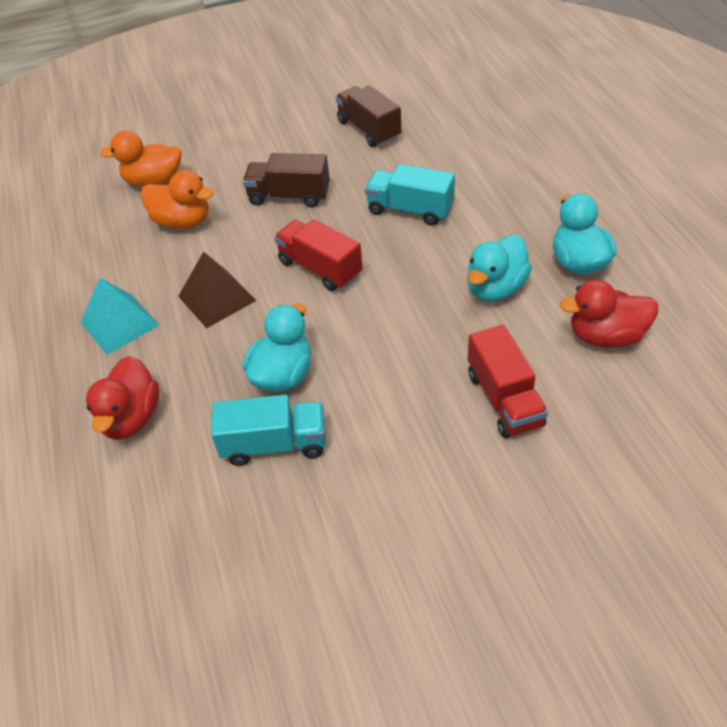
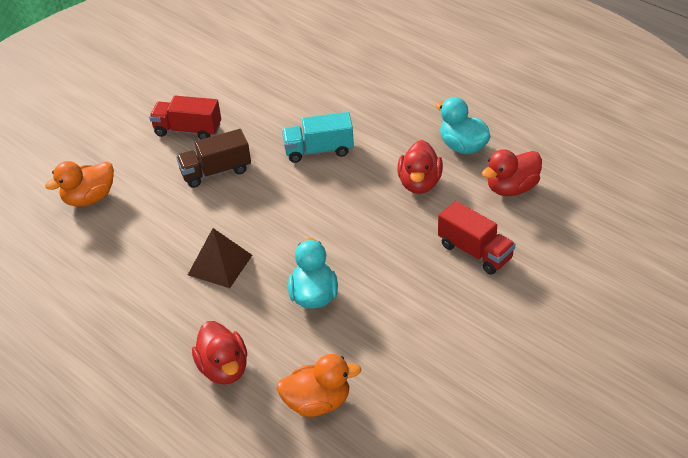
camera: 30 degrees left, 5 degrees down
turquoise pyramid [81,278,159,355] -> none
orange duck [141,170,214,229] -> orange duck moved to [276,354,361,417]
turquoise truck [211,395,326,466] -> none
red truck [274,219,363,291] -> red truck moved to [149,96,221,139]
brown truck [336,85,401,147] -> none
turquoise duck [467,235,532,301] -> red duck [397,140,443,194]

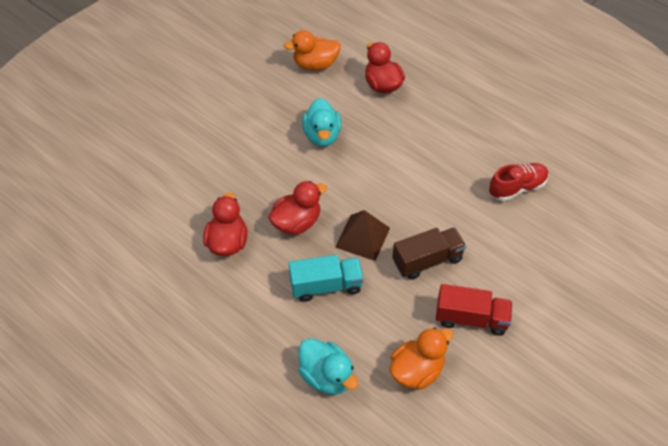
camera: 175 degrees right, 10 degrees up
orange duck [45,161,114,207] -> orange duck moved to [390,328,453,390]
brown pyramid [188,228,252,288] -> brown pyramid moved to [335,210,390,261]
turquoise duck [435,97,490,154] -> turquoise duck moved to [298,338,358,395]
red truck [438,201,515,275] -> none
red duck [482,149,542,196] -> red duck moved to [268,181,327,235]
none -> red shoe [489,163,549,201]

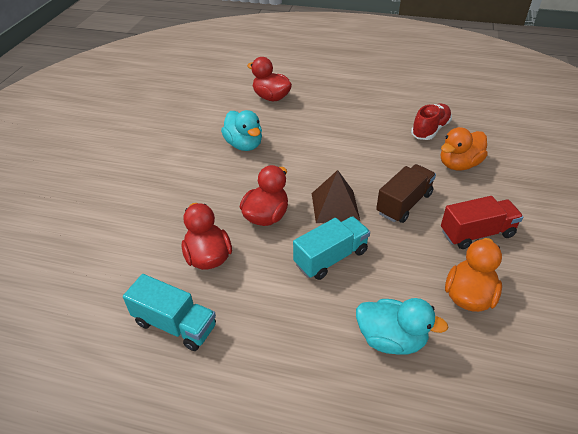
camera: 25 degrees left, 10 degrees down
orange duck [284,30,341,70] -> orange duck moved to [441,127,488,170]
none -> turquoise truck [123,274,216,351]

